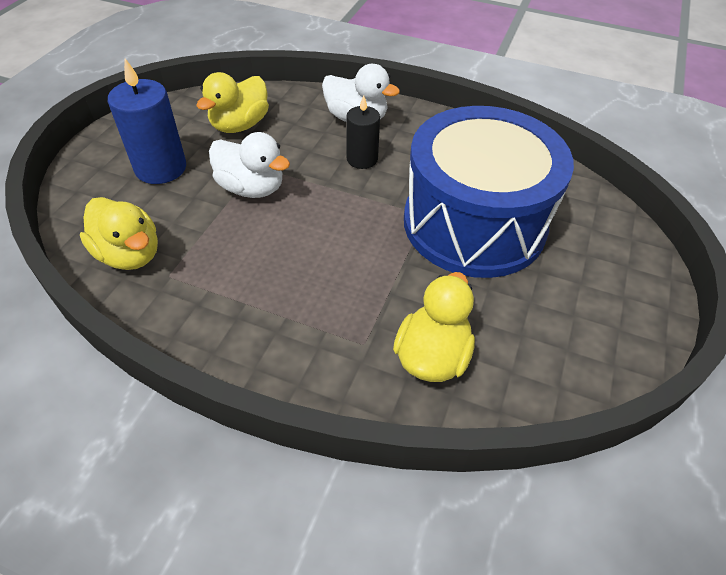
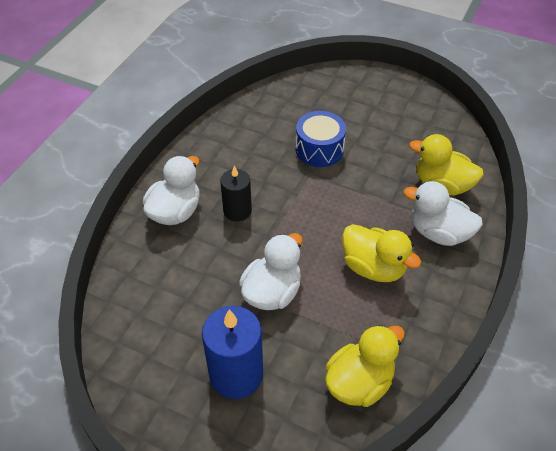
camera: 85 degrees left, 0 degrees up
yellow duck [196,72,269,133] -> yellow duck moved to [342,224,421,282]
blue drum [404,106,574,278] -> blue drum [296,111,346,167], size x0.45
none -> white duck [404,181,483,246]

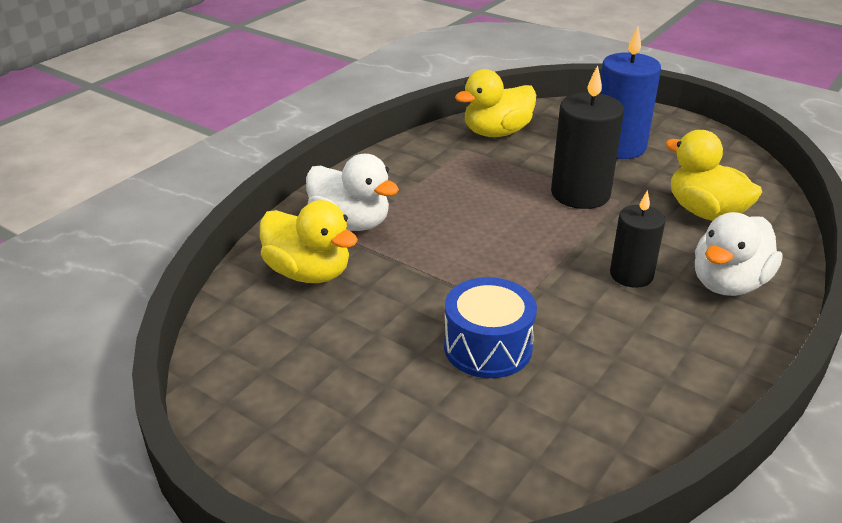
camera: 170 degrees left, 15 degrees down
white duck [239,233,303,310] -> black candle [551,65,624,209]
yellow duck [342,224,421,282] -> yellow duck moved to [665,130,762,221]

